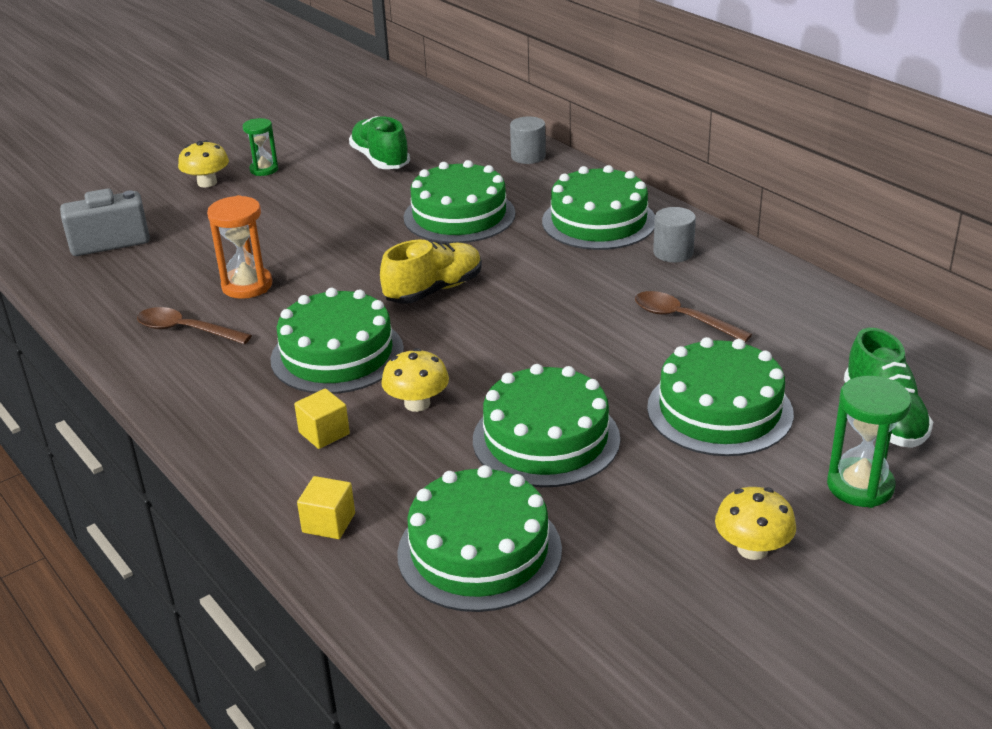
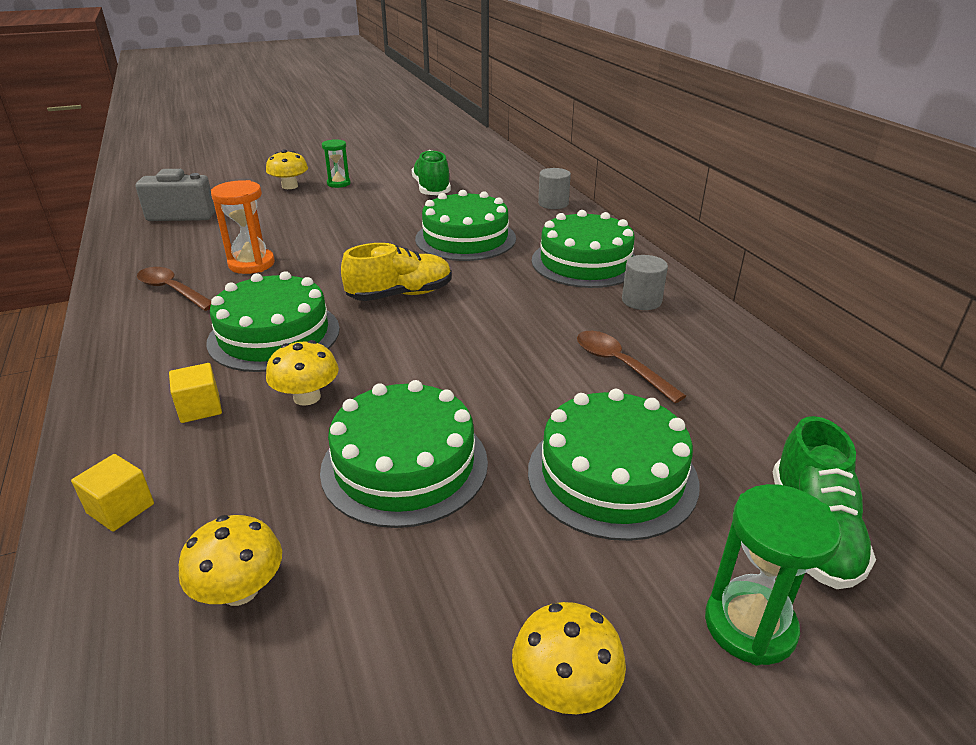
camera: 15 degrees right, 0 degrees up
green cake [397,465,562,612] -> yellow mushroom [179,515,282,606]

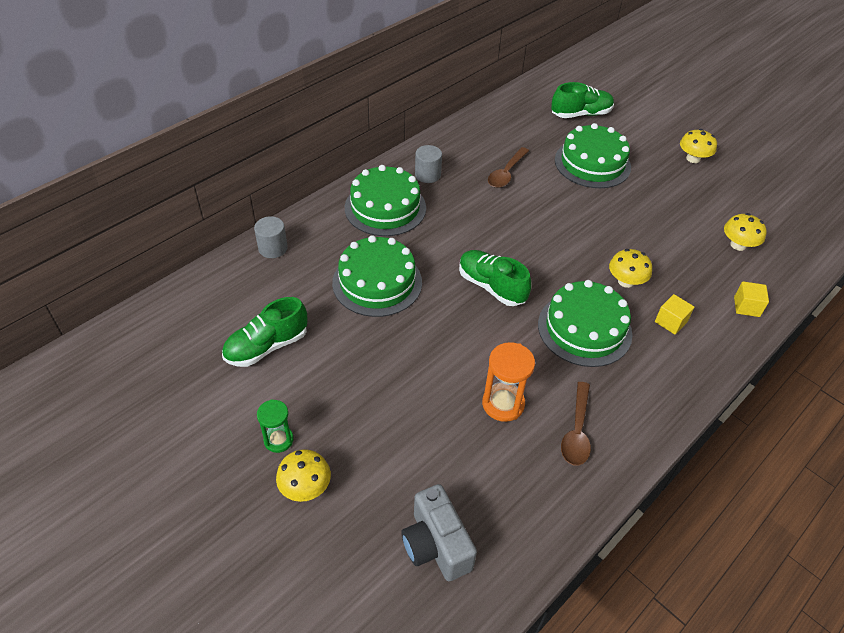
camera: 115 degrees left, 15 degrees up
green cake [320,380,488,528] -> none
yellow shoe [341,243,452,301] -> green shoe [459,250,531,306]
green hourglass [705,484,842,666] -> none

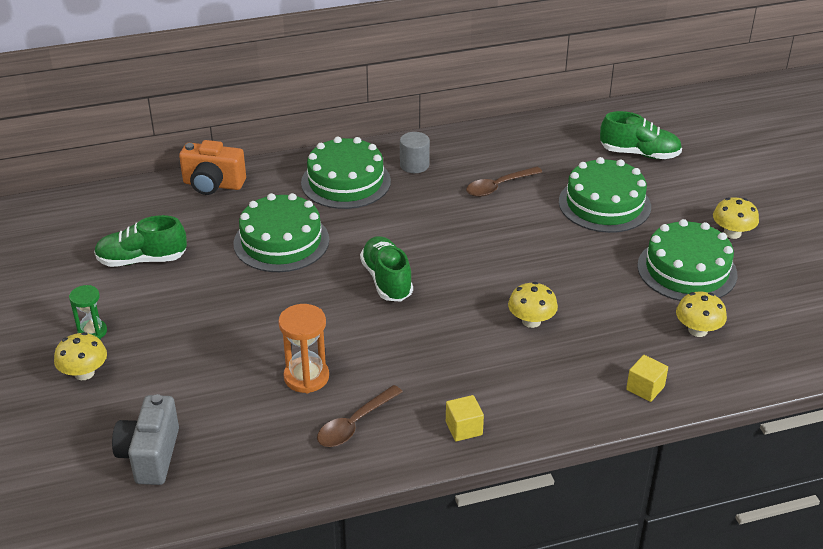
camera: 30 degrees right, 10 degrees down
grey cylinder [254,216,288,258] -> orange camera [179,140,246,195]
green cake [538,280,632,367] -> green cake moved to [637,219,737,301]
yellow cube [655,294,694,334] -> yellow cube moved to [446,395,484,442]

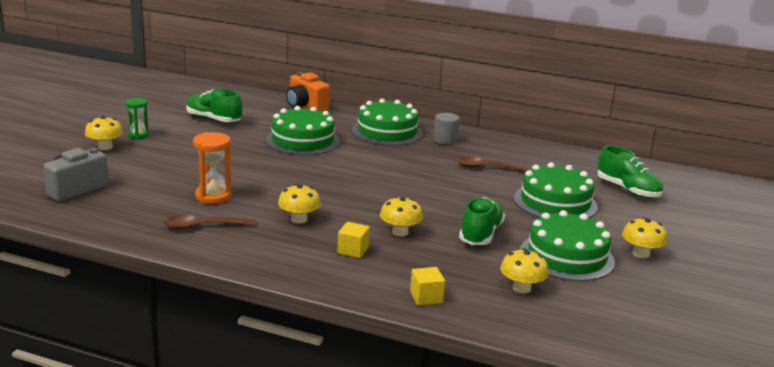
camera: 35 degrees right, 15 degrees down
green shoe [360,236,413,302] -> green shoe moved to [459,197,505,245]
yellow cube [446,395,484,442] -> yellow cube moved to [337,222,370,258]
none -> yellow mushroom [278,184,321,224]

